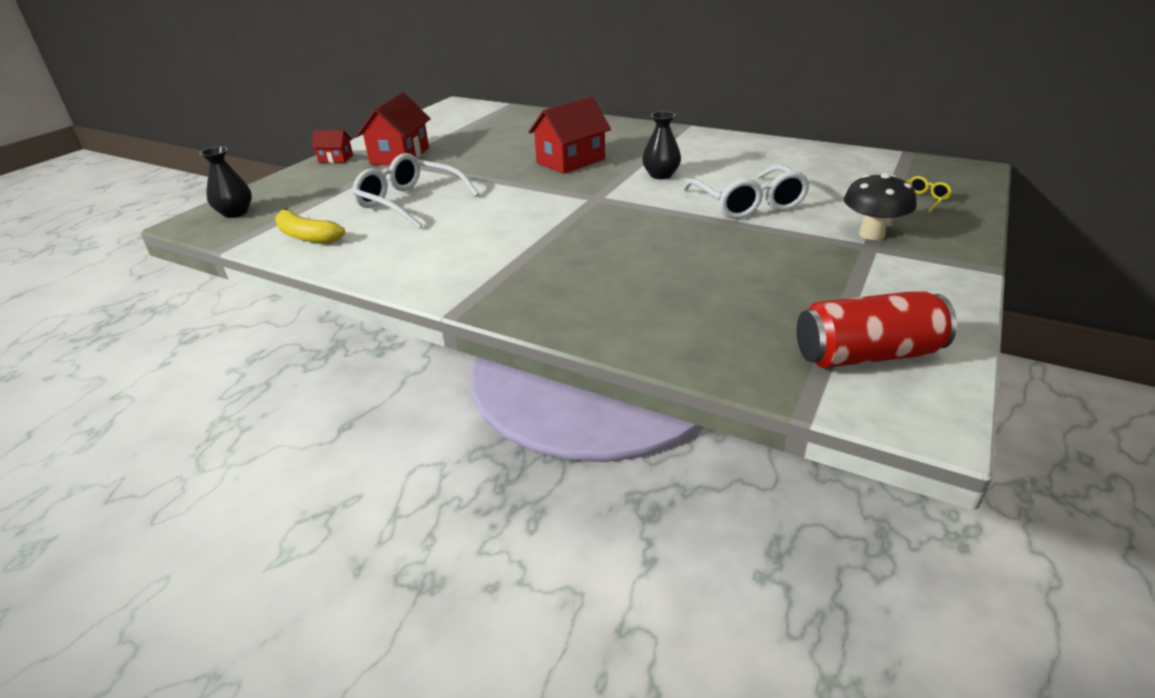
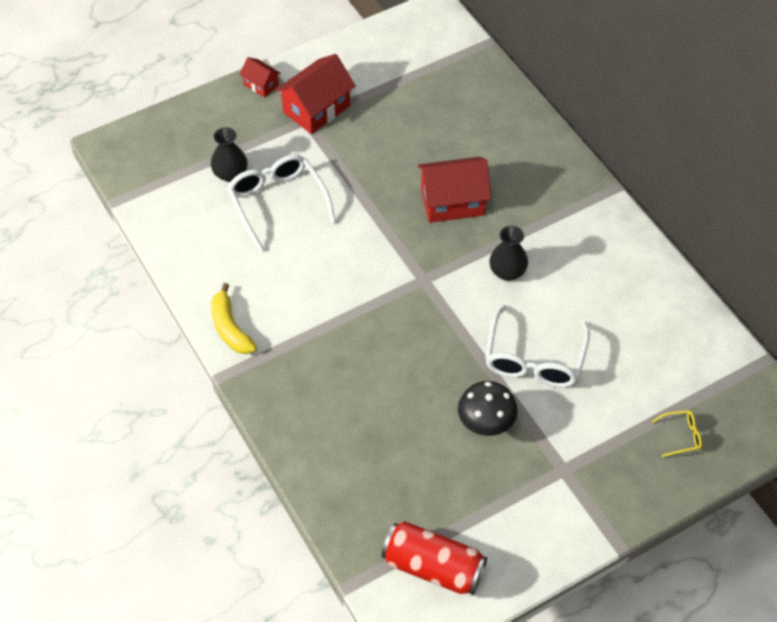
camera: 30 degrees right, 20 degrees up
black vase [199,147,252,218] -> black vase moved to [211,127,247,182]
yellow banana [275,208,345,243] -> yellow banana moved to [211,283,257,354]
black mushroom [844,173,916,240] -> black mushroom moved to [458,381,518,436]

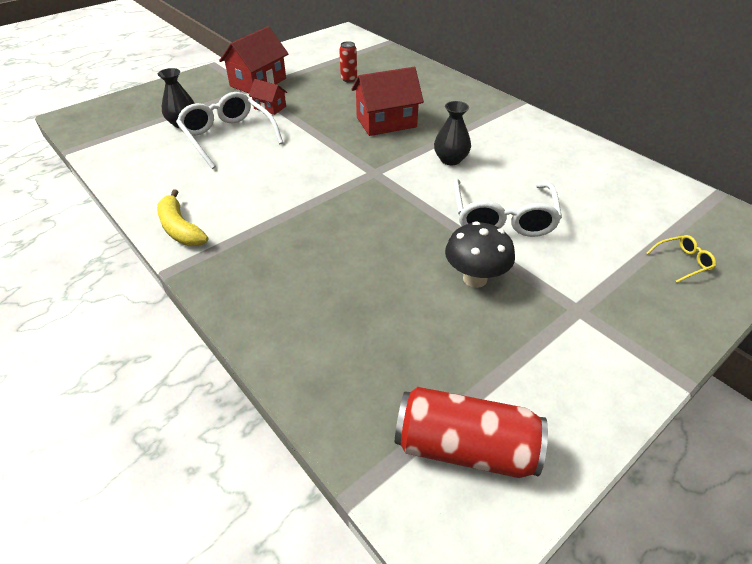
camera: 10 degrees left, 10 degrees down
red house [239,57,281,98] -> red house moved to [249,79,287,115]
none -> red can [339,41,357,82]

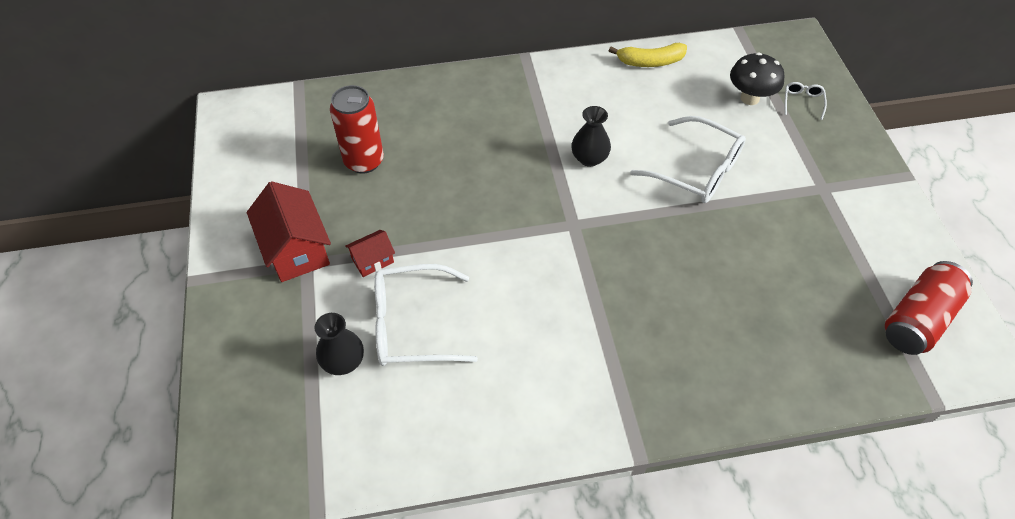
camera: 60 degrees left, 10 degrees up
yellow banana [157,189,208,246] -> yellow banana moved to [609,43,687,67]
red can [339,41,357,82] -> red can [330,85,384,174], size x1.86
red house [352,67,424,136] -> none
black mushroom [445,221,515,288] -> black mushroom moved to [730,52,784,105]
yellow glasses [646,235,716,283] -> white glasses [785,82,827,120]

